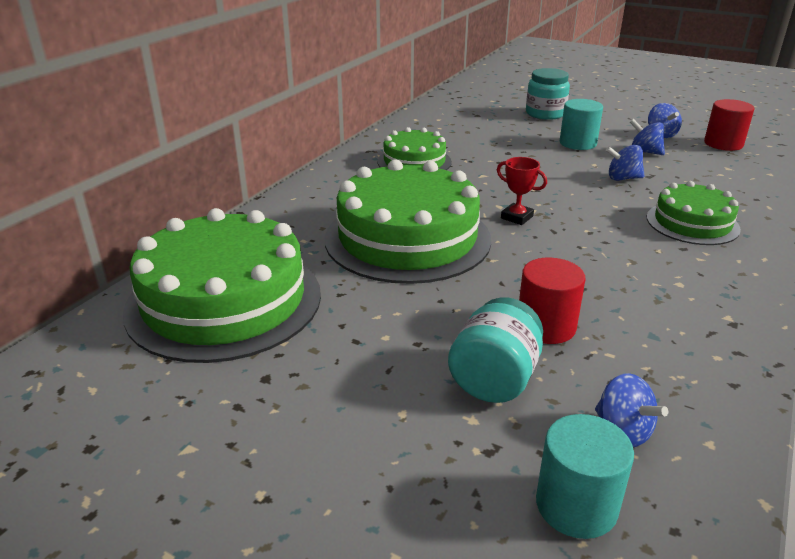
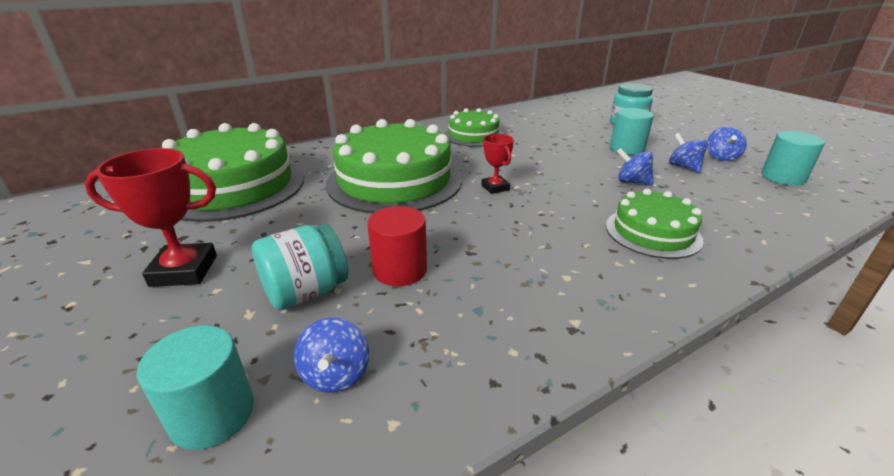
camera: 30 degrees right, 0 degrees up
red cylinder [704,99,755,151] -> turquoise cylinder [761,131,825,186]
none -> red trophy [84,148,217,287]

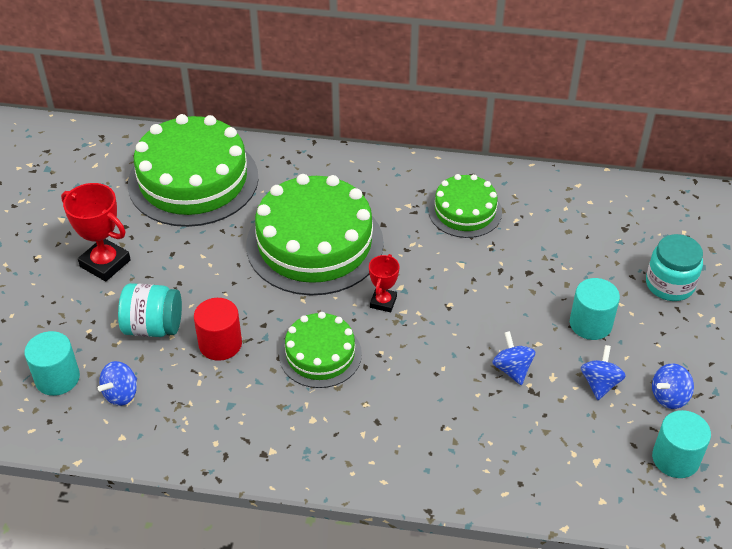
camera: 40 degrees right, 15 degrees up
green cake [606,189,704,259] -> green cake moved to [279,312,362,388]

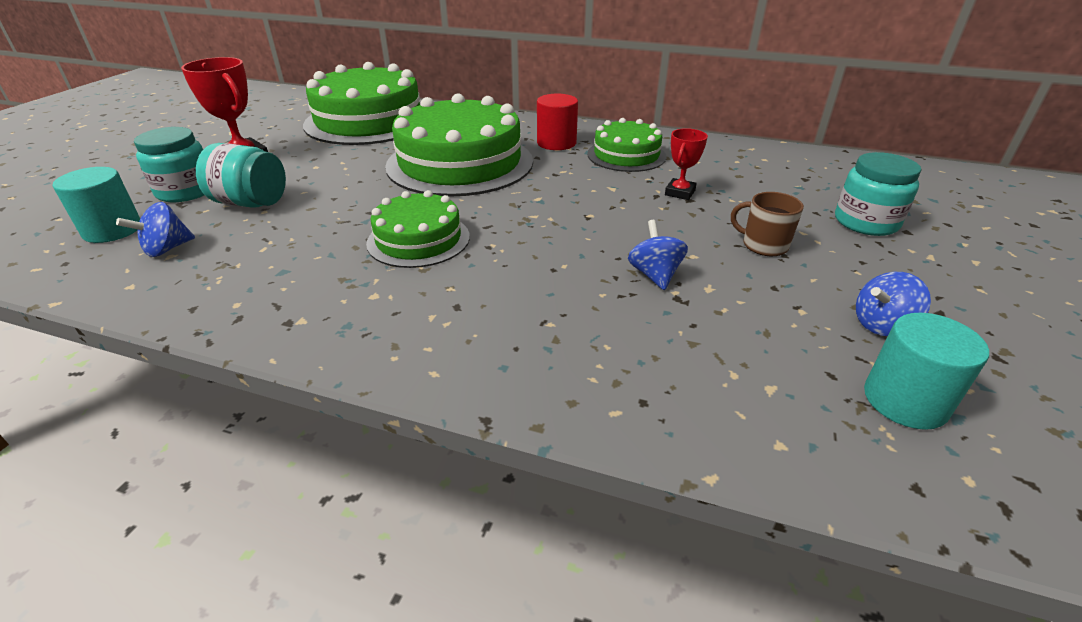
camera: 10 degrees right, 10 degrees down
red cylinder [194,298,242,361] -> red cylinder moved to [537,94,578,150]
red trophy [369,254,399,312] -> red trophy moved to [665,128,708,200]
turquoise cylinder [570,278,620,340] -> brown mug [731,192,804,256]
blue spinning top [581,345,626,400] -> none
none -> turquoise jar [134,127,204,202]

